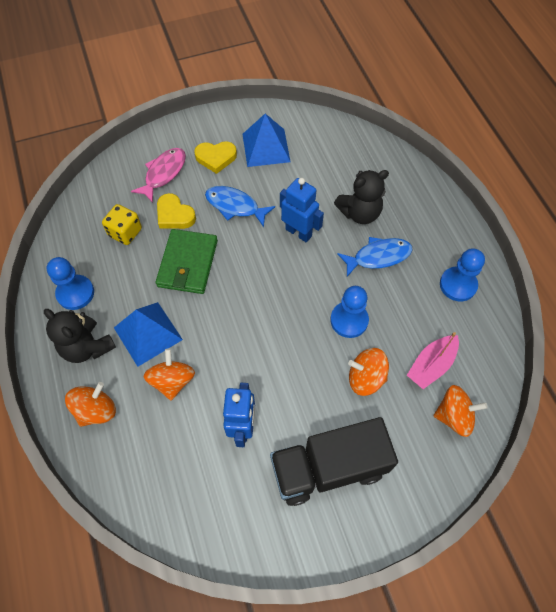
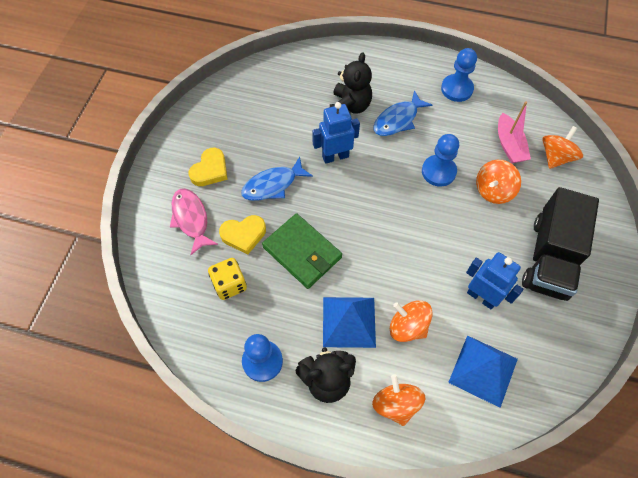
camera: 55 degrees left, 0 degrees up
blue pyramid [242,113,291,167] -> blue pyramid moved to [448,335,518,408]
blue fish [337,237,413,277] -> blue fish turned 150 degrees counterclockwise [374,90,432,136]

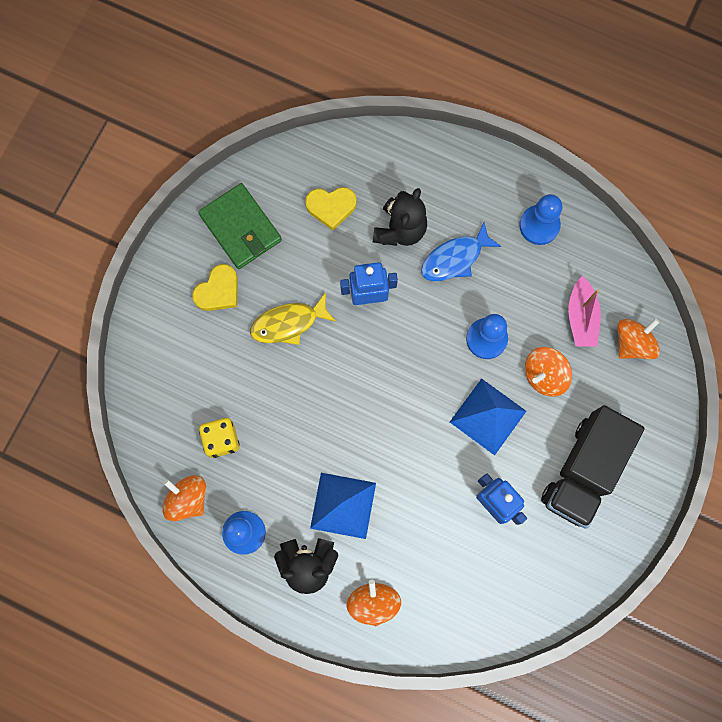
camera: 10 degrees right, 15 degrees up
pink fish [170,188,218,255] -> none
yellow heart [219,215,266,255] -> yellow heart moved to [305,187,357,231]
blue fish [241,157,313,201] -> yellow fish [250,292,336,345]
green wallet [262,213,342,289] -> green wallet moved to [198,183,282,269]
orange spinning top [390,300,433,342] -> orange spinning top moved to [162,475,206,521]
blue pyramid [448,335,518,408] -> blue pyramid moved to [450,379,527,455]

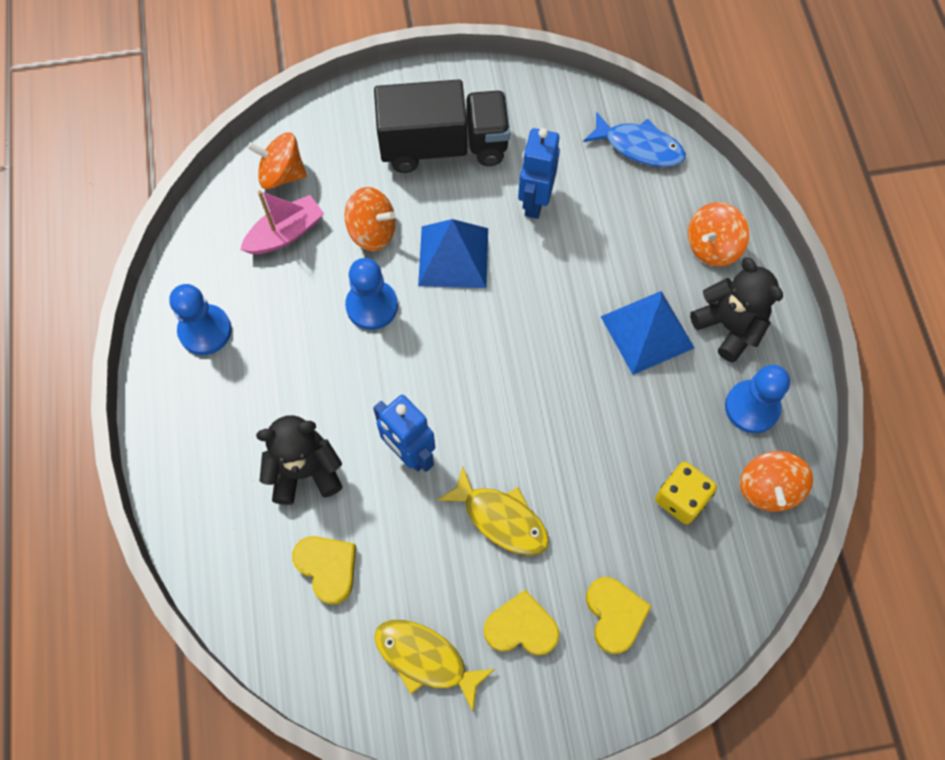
camera: 125 degrees left, 10 degrees down
green wallet [198,183,282,269] -> yellow fish [374,620,495,711]
blue fish [421,222,501,281] -> blue fish moved to [583,112,686,167]
none -> yellow heart [586,577,652,654]

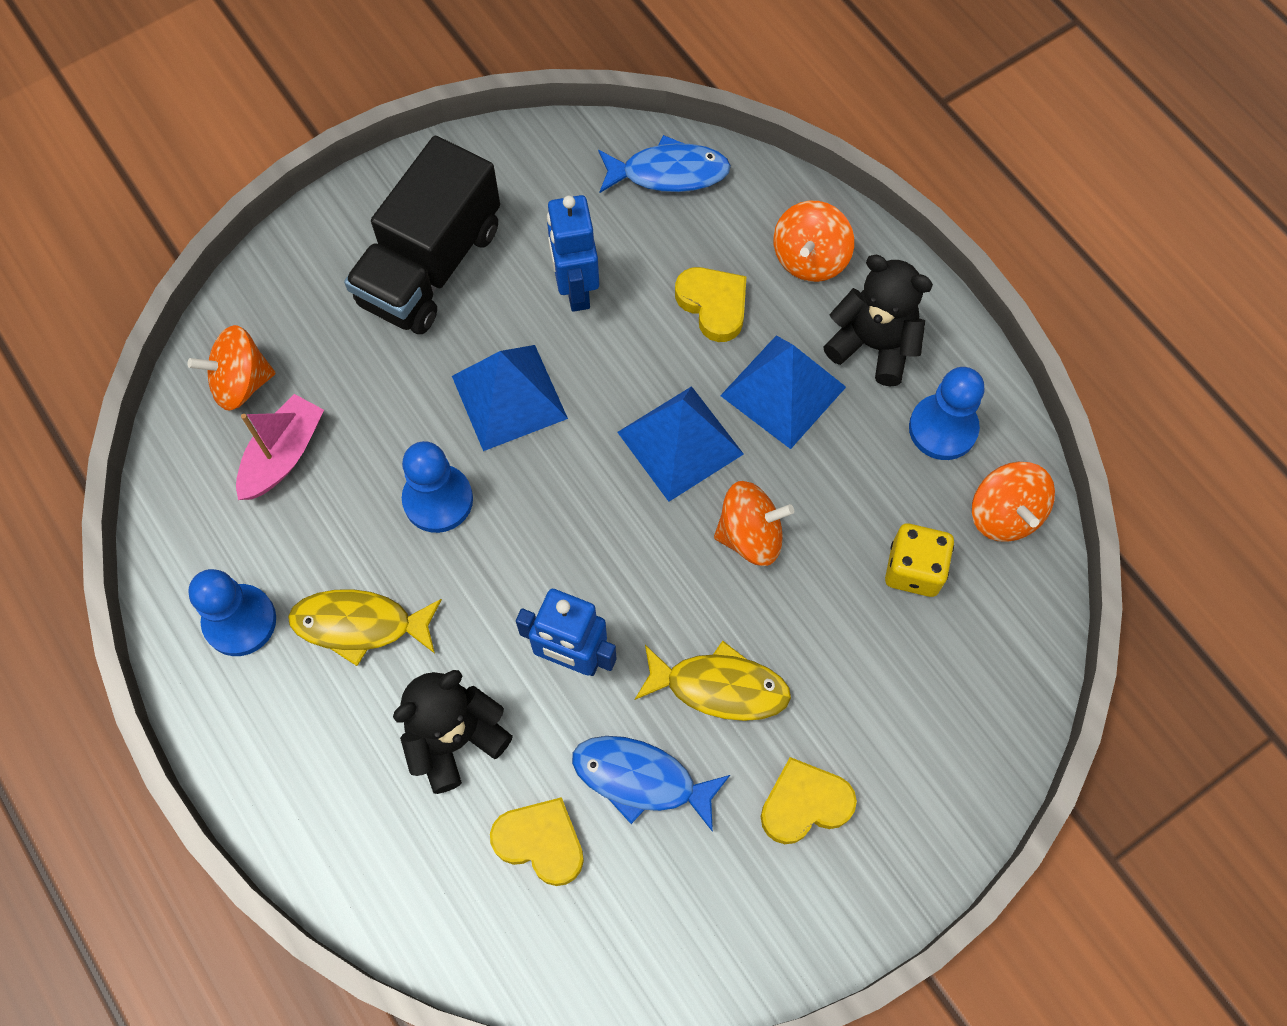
camera: 25 degrees left, 0 degrees up
orange spinning top [345,187,396,251] -> orange spinning top moved to [714,481,794,566]
black truck [374,79,510,173] -> black truck turned 150 degrees clockwise [344,136,500,334]
yellow fish [374,620,495,711] -> yellow fish moved to [288,589,442,666]
yellow heart [586,577,652,654] -> yellow heart moved to [675,267,747,342]
none -> blue fish [572,736,730,832]
none -> blue pyramid [617,386,744,502]

